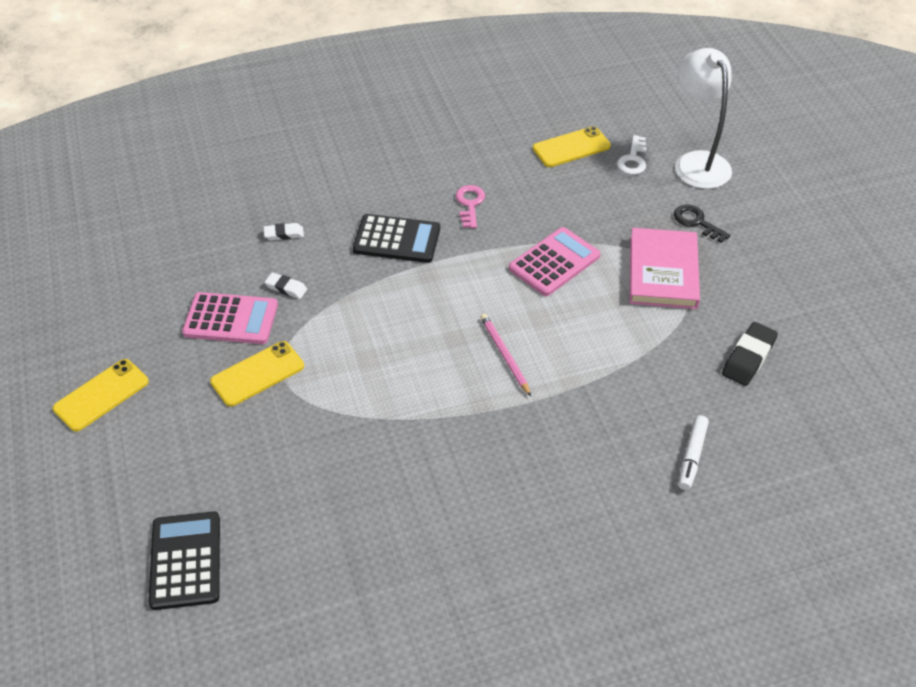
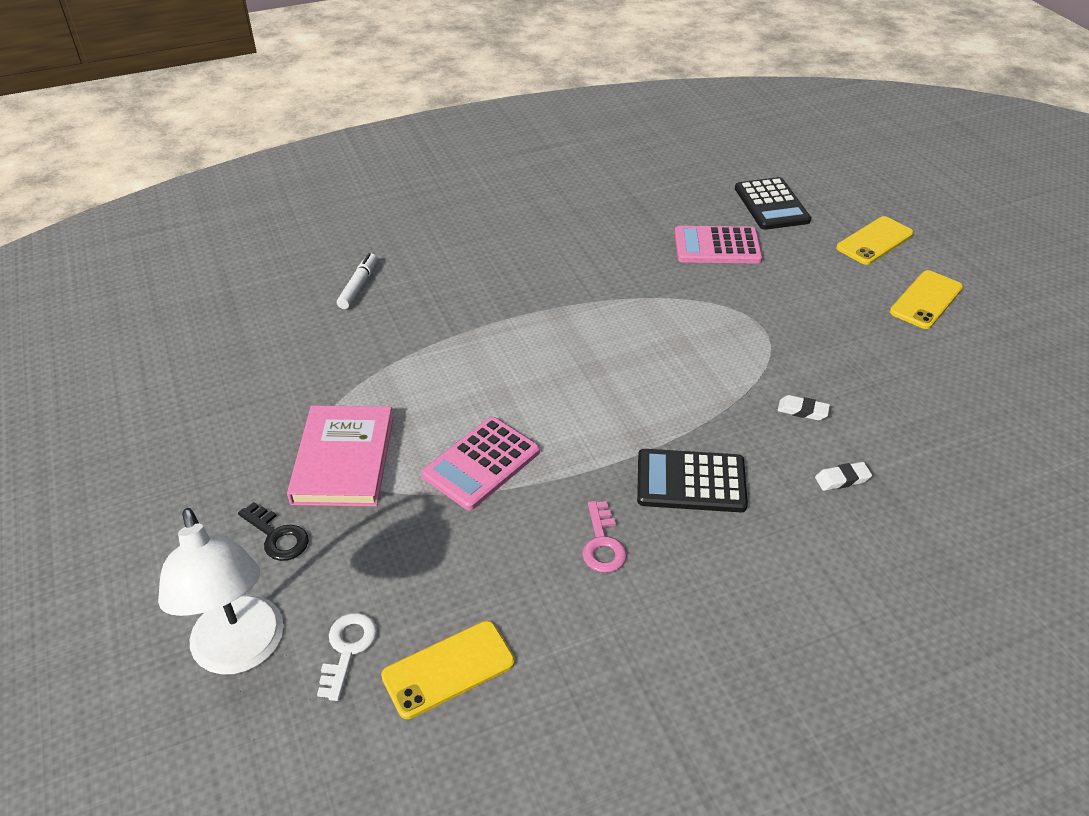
camera: 175 degrees right, 5 degrees down
pink calculator [182,292,278,344] -> pink calculator moved to [675,226,763,264]
yellow phone [210,341,304,406] -> yellow phone moved to [836,216,914,265]
pink pencil [480,314,531,396] -> none
black eraser [722,322,778,386] -> none

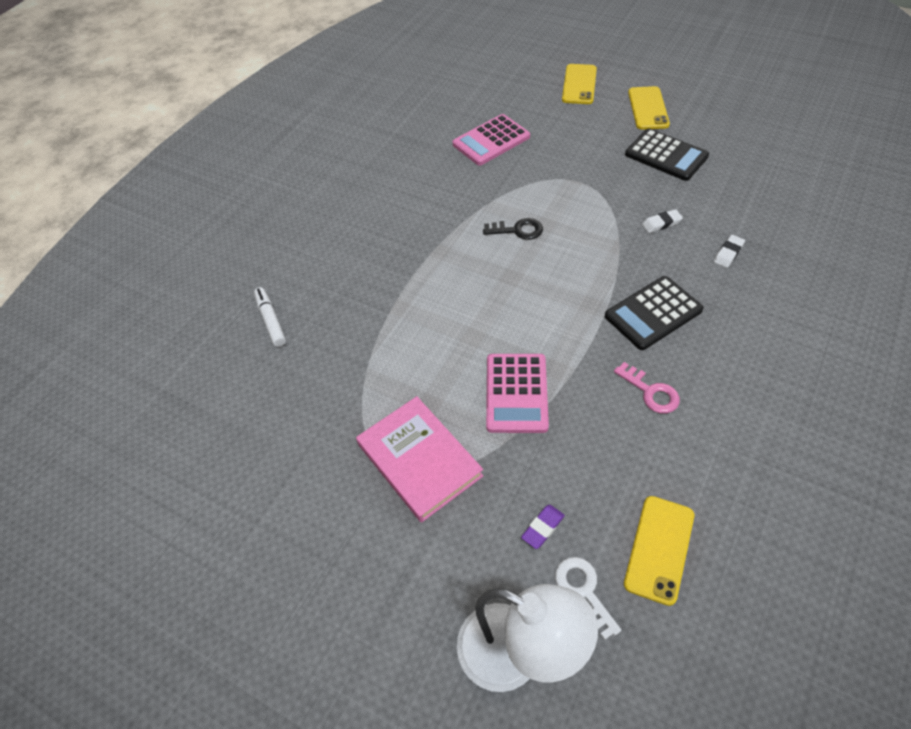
camera: 35 degrees left, 10 degrees up
black key [238,502,309,561] -> black key moved to [483,218,543,240]
black calculator [735,177,811,230] -> black calculator moved to [625,128,709,181]
none -> purple eraser [521,505,565,549]

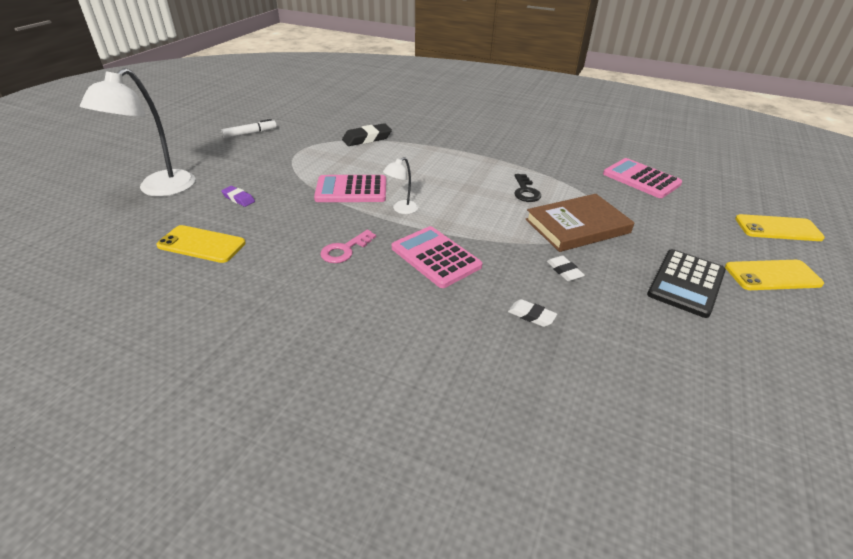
camera: 80 degrees right, 15 degrees down
white marker [254,287,286,347] -> white marker moved to [221,119,277,138]
pink book [356,396,483,523] -> none
white key [555,557,621,640] -> none
black calculator [605,276,704,350] -> pink calculator [392,226,482,288]
none -> black eraser [342,123,392,146]
none -> white lamp [383,157,418,214]
none -> brown book [525,194,635,252]

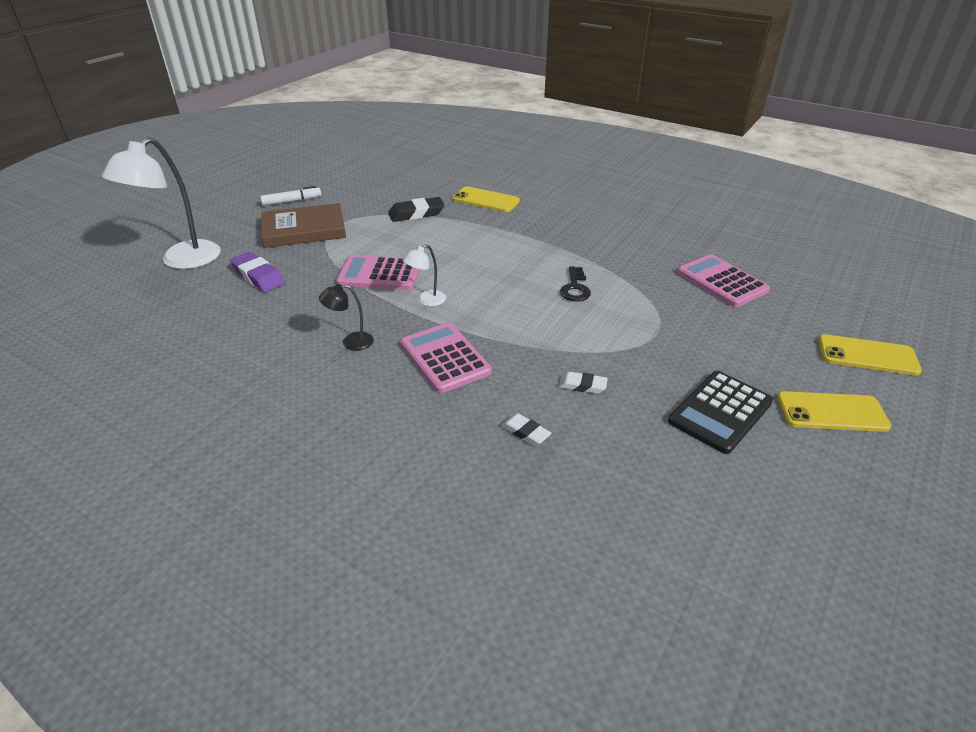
camera: 10 degrees right, 0 degrees up
yellow phone [156,225,246,263] -> yellow phone moved to [453,186,520,212]
purple eraser [221,186,255,207] -> purple eraser [230,252,285,292], size x1.68
pink key [320,230,376,263] -> black lamp [319,284,374,351]
brown book [525,194,635,252] -> brown book moved to [261,203,346,248]
white eraser [547,256,585,281] -> white eraser turned 60 degrees counterclockwise [559,372,608,394]

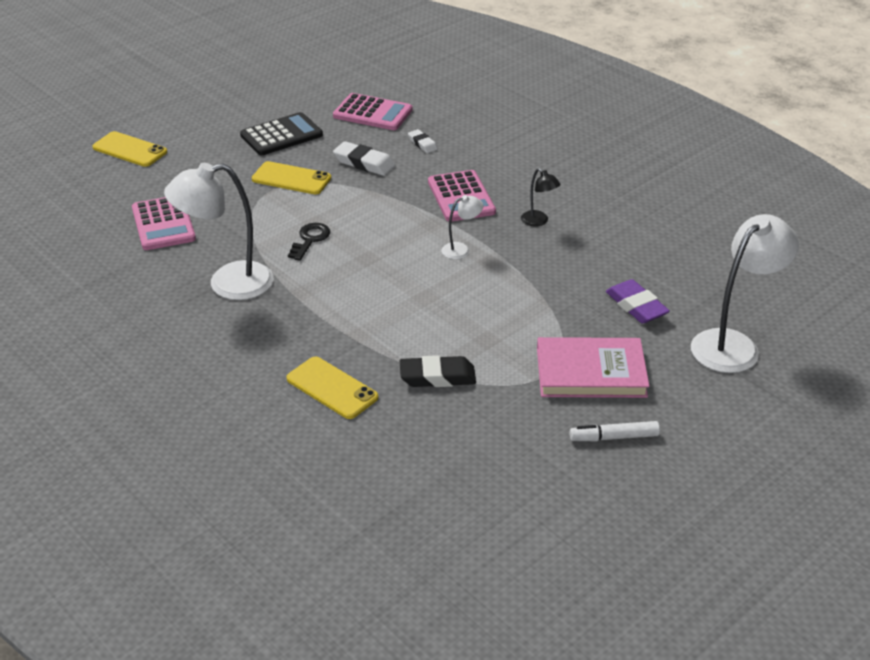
camera: 165 degrees left, 0 degrees up
brown book [261,203,346,248] -> pink book [537,337,650,398]
black lamp [319,284,374,351] -> black lamp turned 45 degrees clockwise [521,168,560,227]
pink calculator [336,255,420,290] -> pink calculator moved to [333,93,412,130]
white eraser [559,372,608,394] -> white eraser [333,141,395,176], size x1.68
yellow phone [777,391,891,432] -> yellow phone moved to [252,161,331,194]
none -> white lamp [164,163,274,300]

